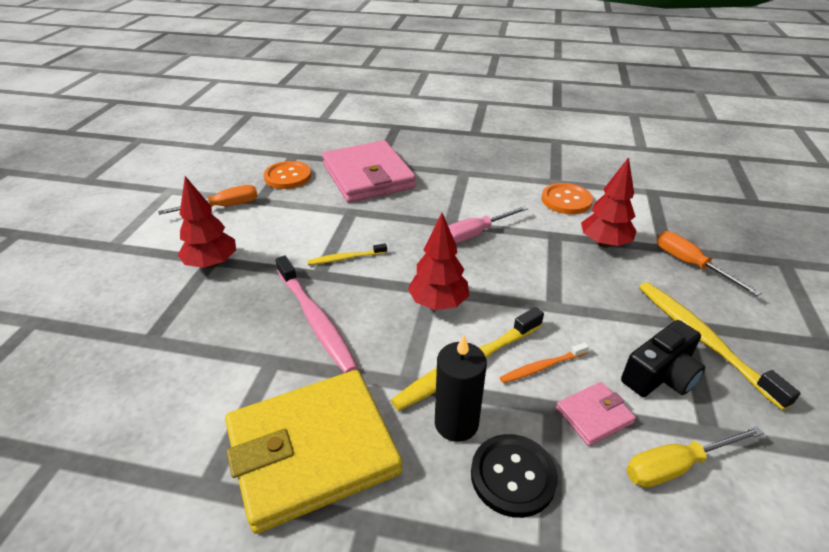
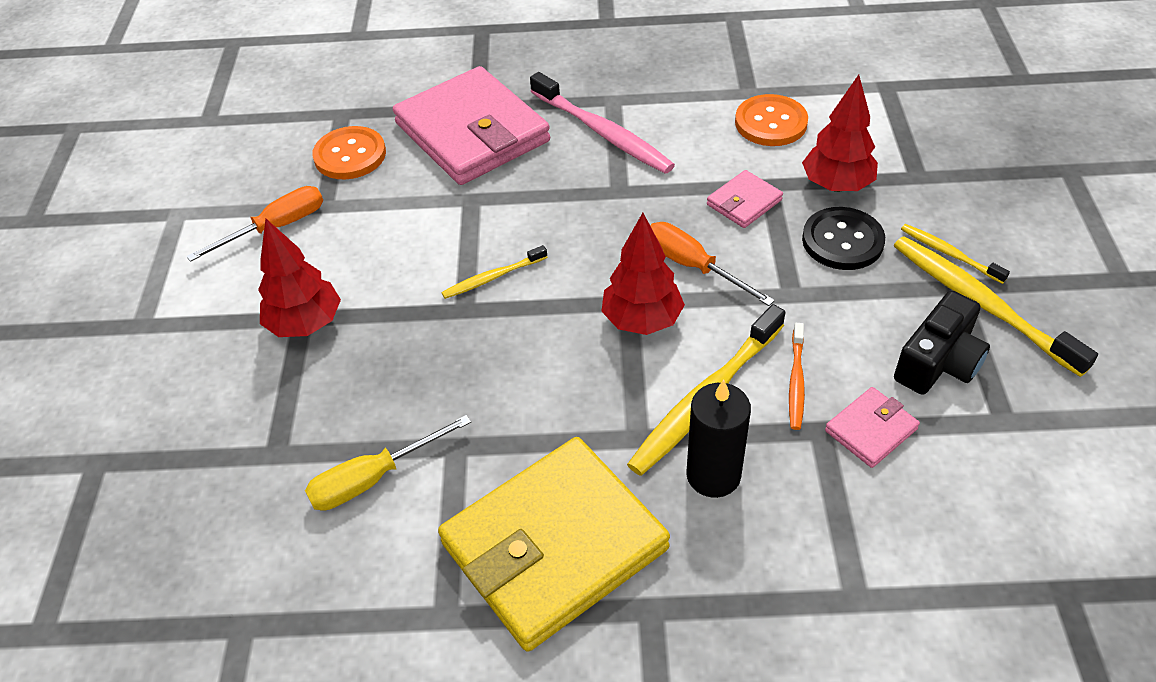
camera: 10 degrees left, 10 degrees up
pink toothbrush [275,256,358,373] -> pink toothbrush moved to [530,72,675,174]
pink screwdriver [448,206,528,243] -> none
black button [471,434,558,518] -> black button moved to [802,207,885,270]
orange toothbrush [500,342,589,383] -> orange toothbrush turned 45 degrees counterclockwise [789,323,805,430]
yellow screwdriver [626,426,764,488] -> yellow screwdriver moved to [305,415,471,511]
orange screwdriver [657,231,761,296] -> orange screwdriver moved to [650,222,775,306]
none -> pink wallet [707,170,783,228]
none -> yellow toothbrush [901,224,1010,284]

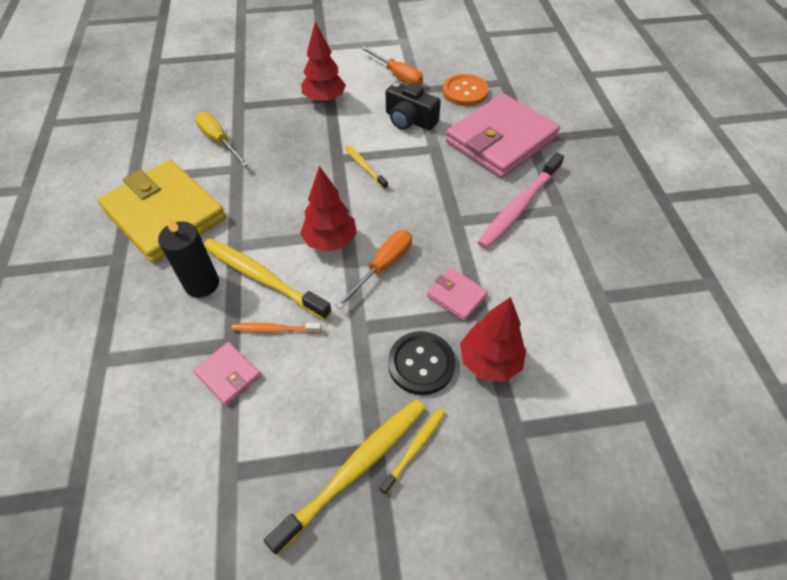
camera: 80 degrees right, 5 degrees up
orange button [735,94,808,146] -> none
black camera [894,291,990,395] -> black camera moved to [386,82,441,130]

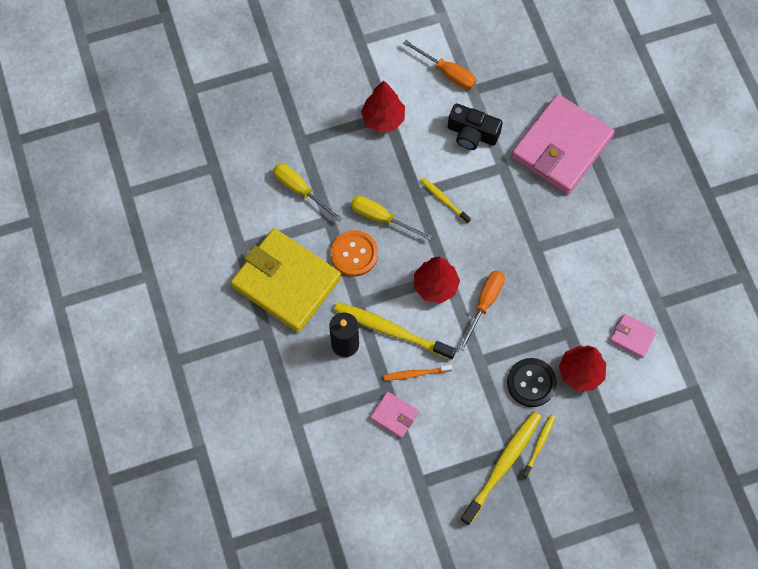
camera: 10 degrees left, 15 degrees up
pink wallet [427,268,488,321] -> pink wallet moved to [610,314,657,358]
orange button [443,74,489,106] -> orange button moved to [331,230,378,276]
pink toothbrush [477,152,564,249] -> none
none -> yellow screwdriver [351,196,432,240]

